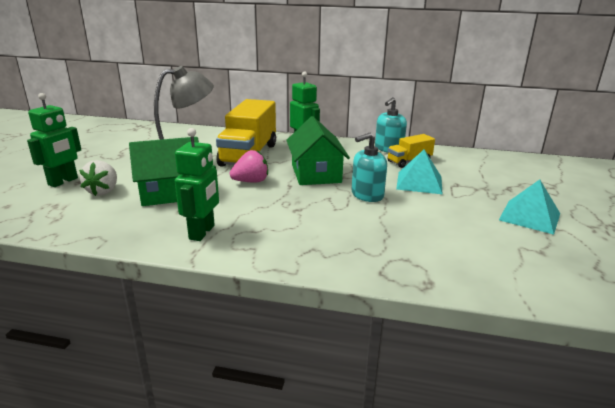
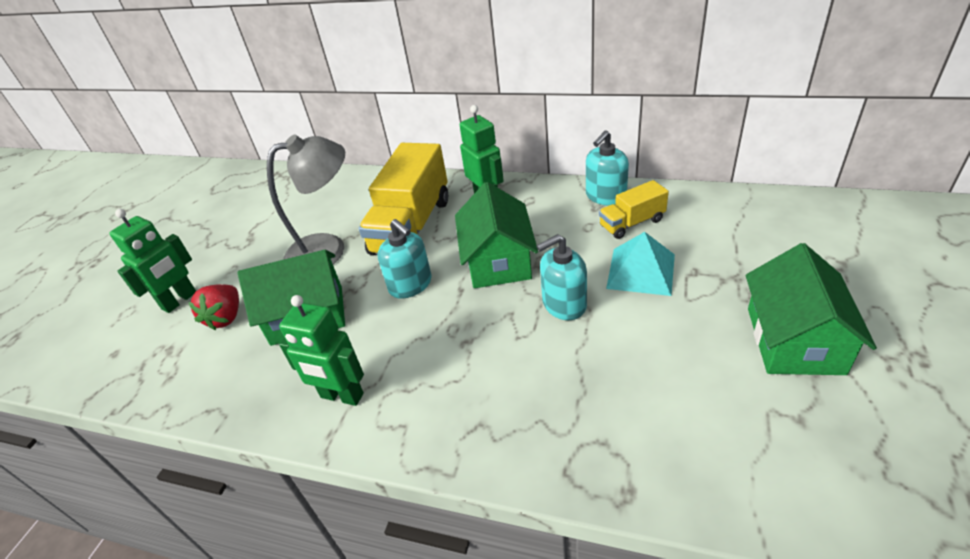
camera: 10 degrees right, 15 degrees up
white strawberry [79,160,117,196] -> red strawberry [188,284,239,330]
green robot [175,128,219,241] -> green robot turned 90 degrees clockwise [279,295,364,406]
pink strawberry [230,150,268,182] -> turquoise soap dispenser [378,219,431,299]
turquoise pyramid [499,179,560,235] -> green house [746,243,877,375]

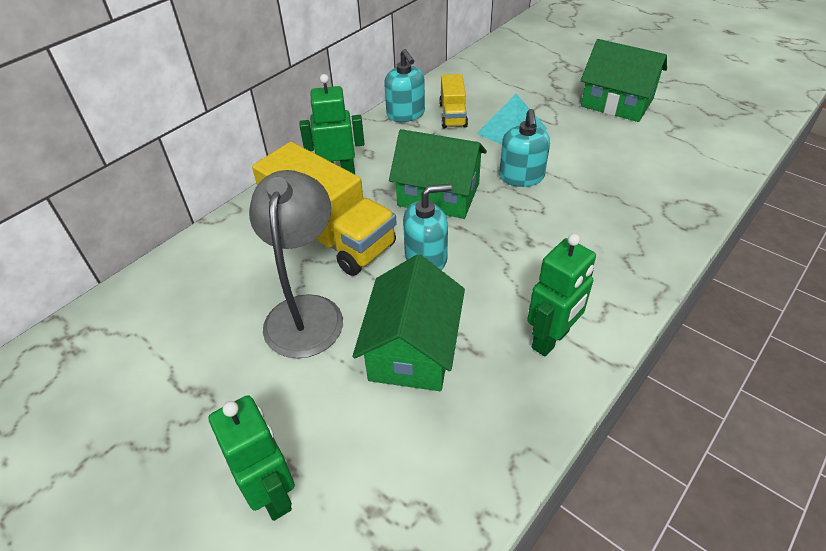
camera: 70 degrees left, 5 degrees up
red strawberry [188,284,239,330] -> none

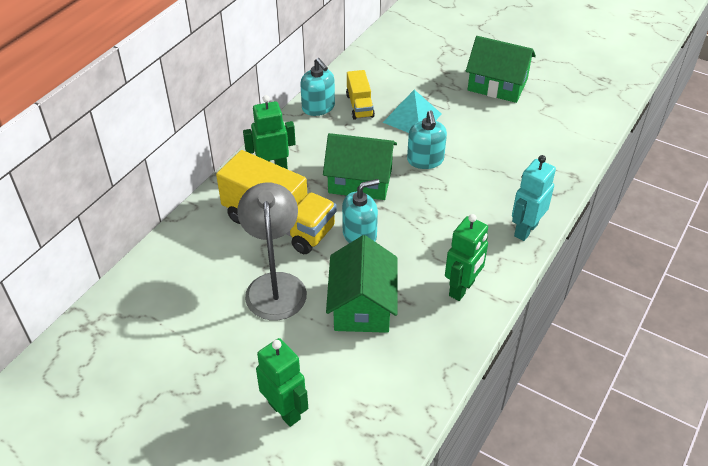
camera: 10 degrees left, 0 degrees up
none -> turquoise robot [512,155,556,241]

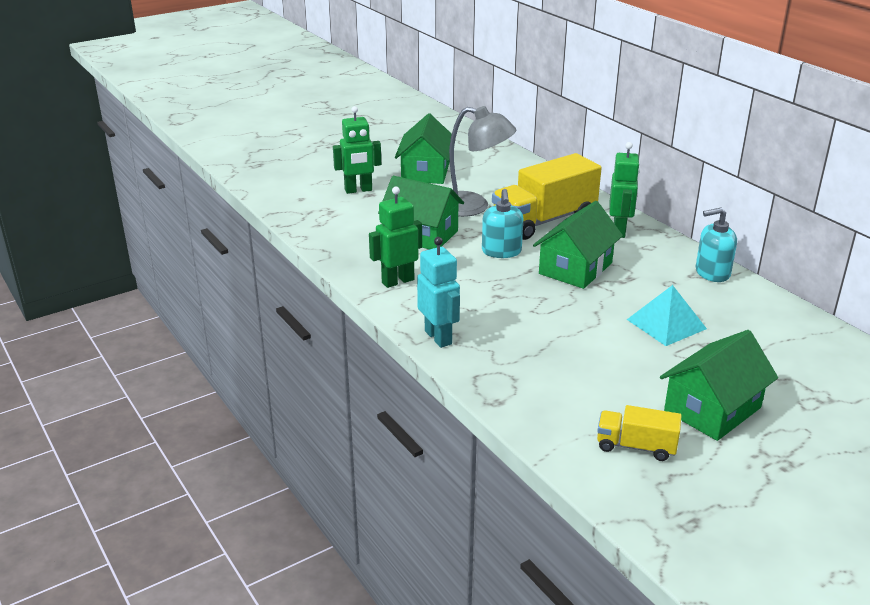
camera: 115 degrees right, 15 degrees down
yellow truck [346,70,375,120] -> yellow truck moved to [597,405,681,461]
turquoise soap dispenser [407,110,447,169] -> none
green robot [445,214,488,301] -> green robot turned 90 degrees clockwise [369,187,422,288]
none -> green house [395,113,452,184]

